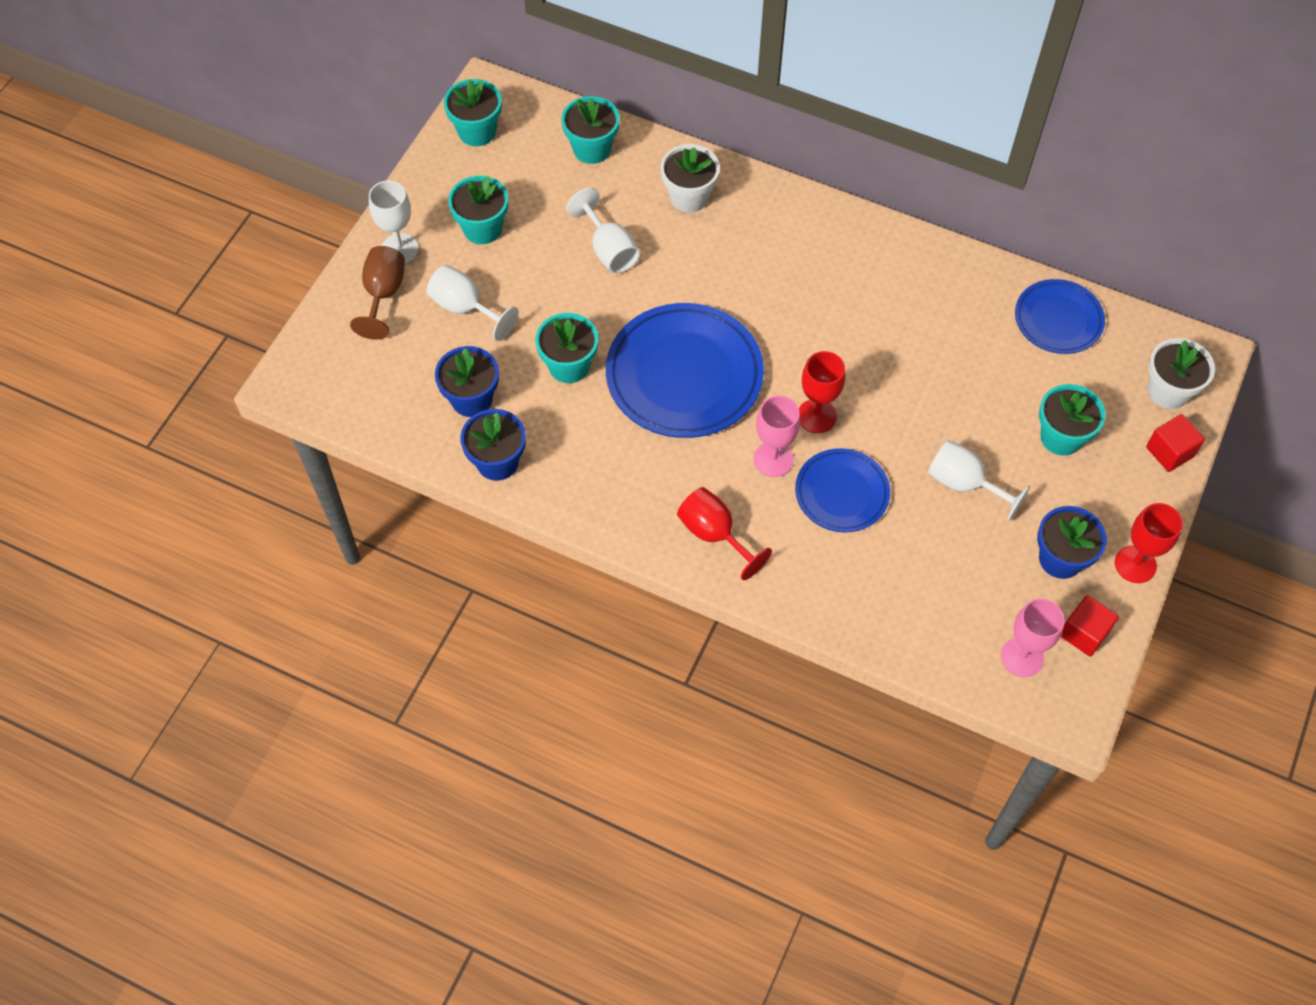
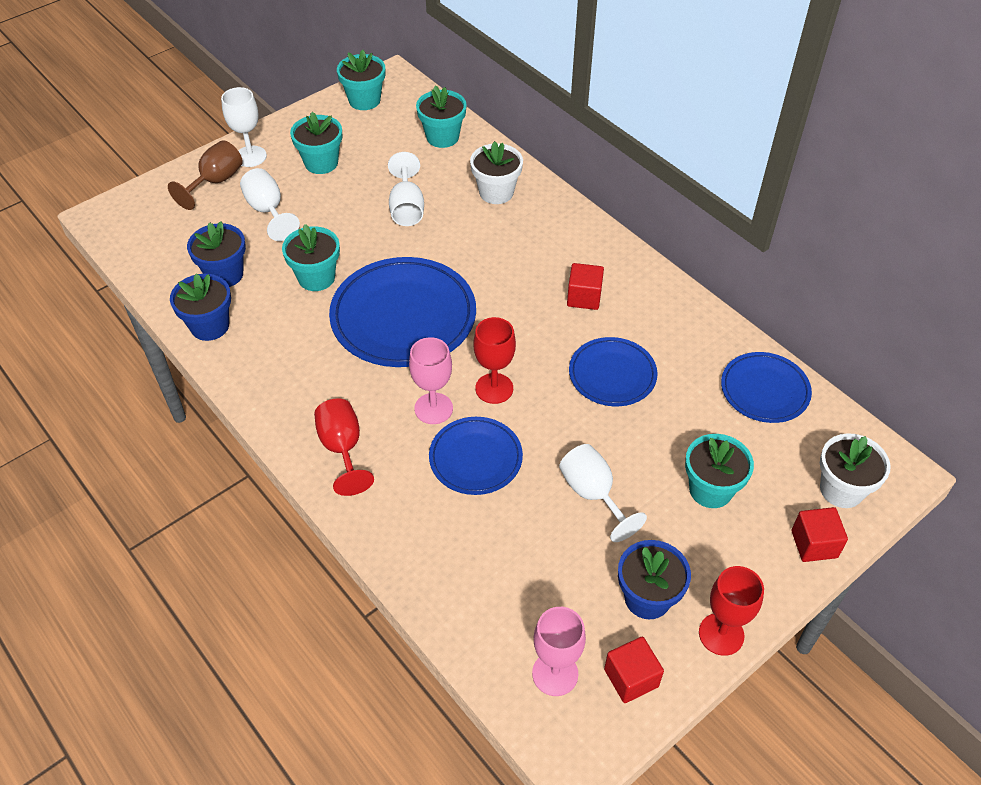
camera: 25 degrees right, 10 degrees down
none -> red cube [567,263,604,310]
none -> blue plate [569,337,658,406]

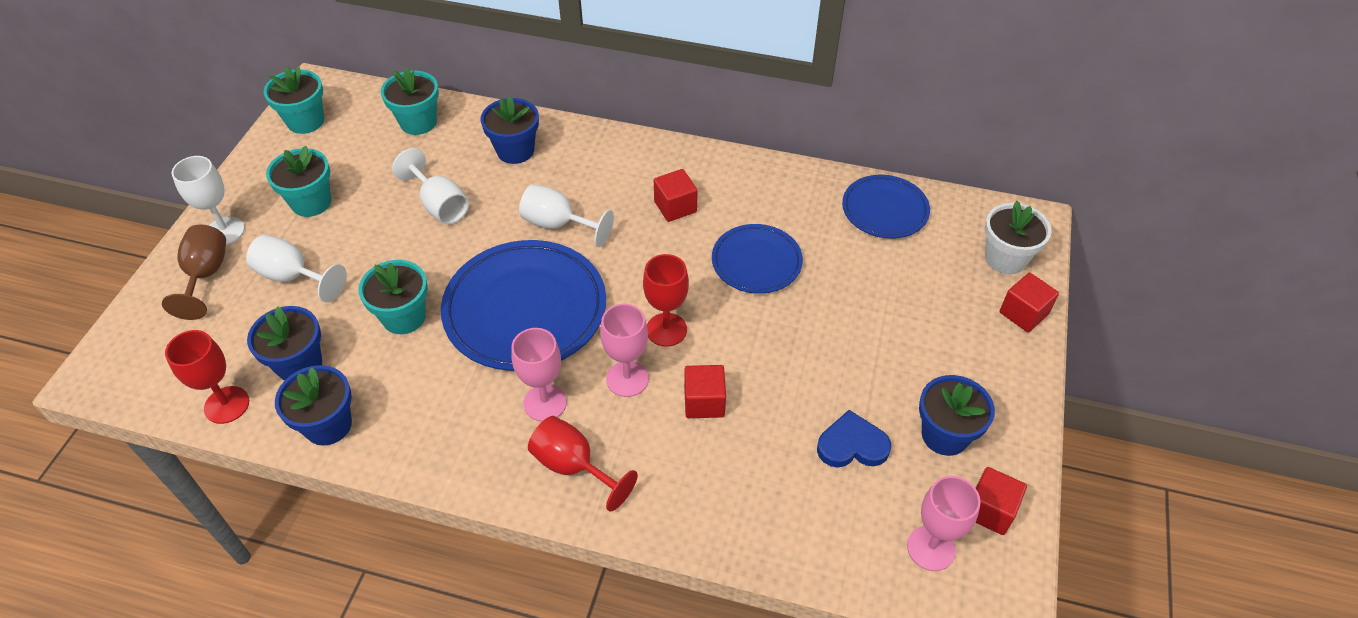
camera: 35 degrees left, 0 degrees up
blue plate [429,417,523,495] -> red cube [684,365,726,418]
white flower pot [470,141,523,204] -> blue flower pot [481,96,539,164]
white goblet [559,444,647,542] -> white goblet moved to [519,184,614,247]
turquoise flower pot [685,434,754,508] -> none
red goblet [699,566,764,656] -> red goblet moved to [165,330,249,424]
none -> pink goblet [511,328,567,421]
none -> blue heart [817,410,891,467]

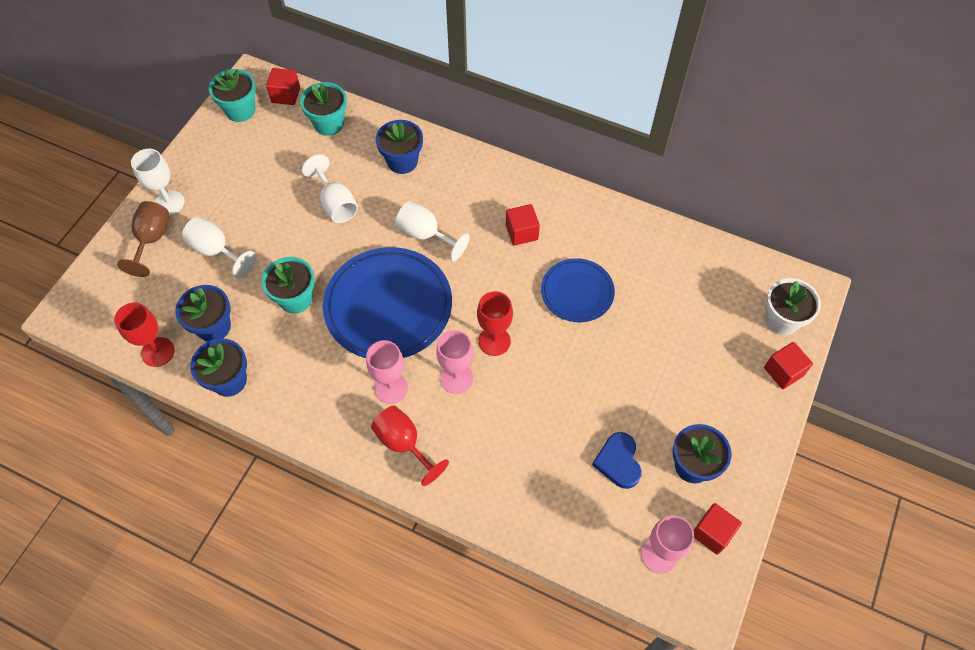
camera: 10 degrees right, 10 degrees up
turquoise flower pot [266,146,331,217] -> none
red cube [684,365,726,418] -> red cube moved to [266,68,300,105]
blue heart [817,410,891,467] -> blue heart turned 105 degrees counterclockwise [592,432,642,489]
blue plate [842,175,930,239] -> none

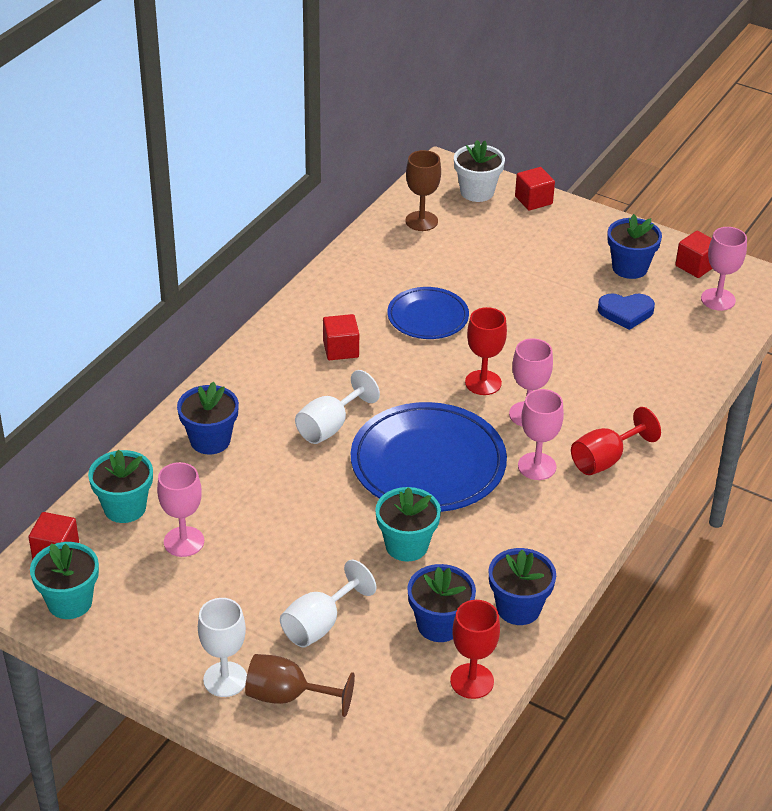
camera: 85 degrees left, 20 degrees down
white goblet [302,154,358,223] -> none
none -> pink goblet [157,462,204,557]
none -> brown goblet [405,150,441,231]

